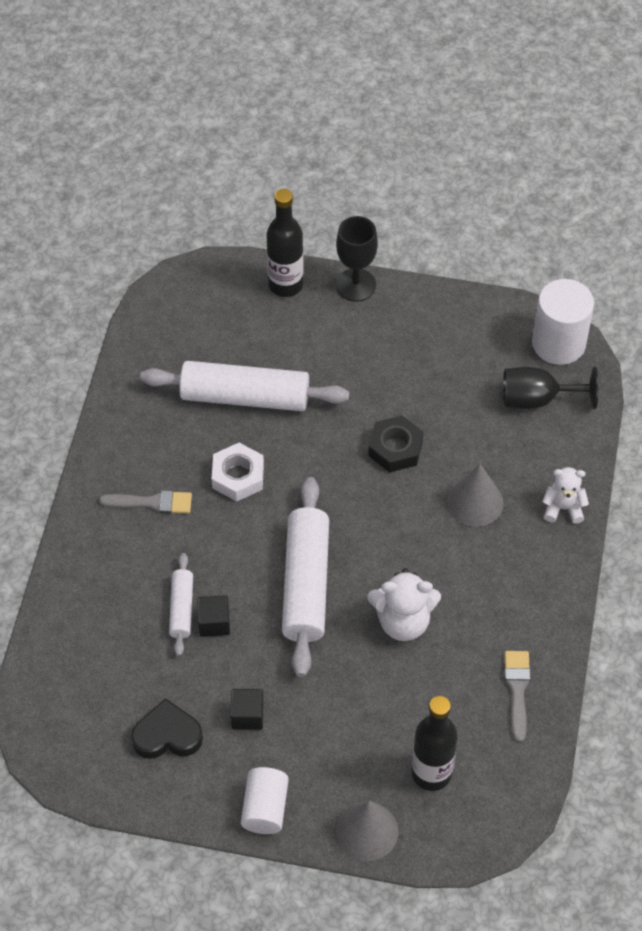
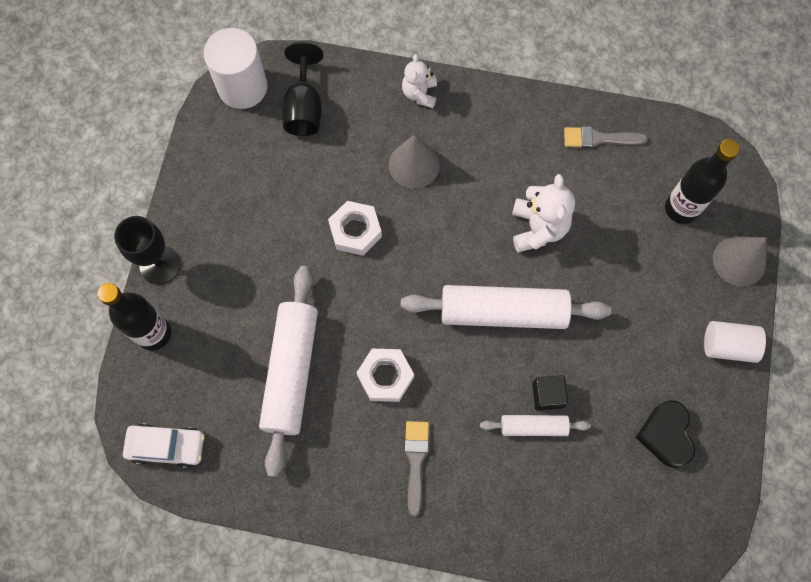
camera: 90 degrees left, 15 degrees up
black cube [230,689,264,730] -> none
black nut [368,415,424,472] -> white nut [328,201,382,256]
none -> white car [123,423,205,468]

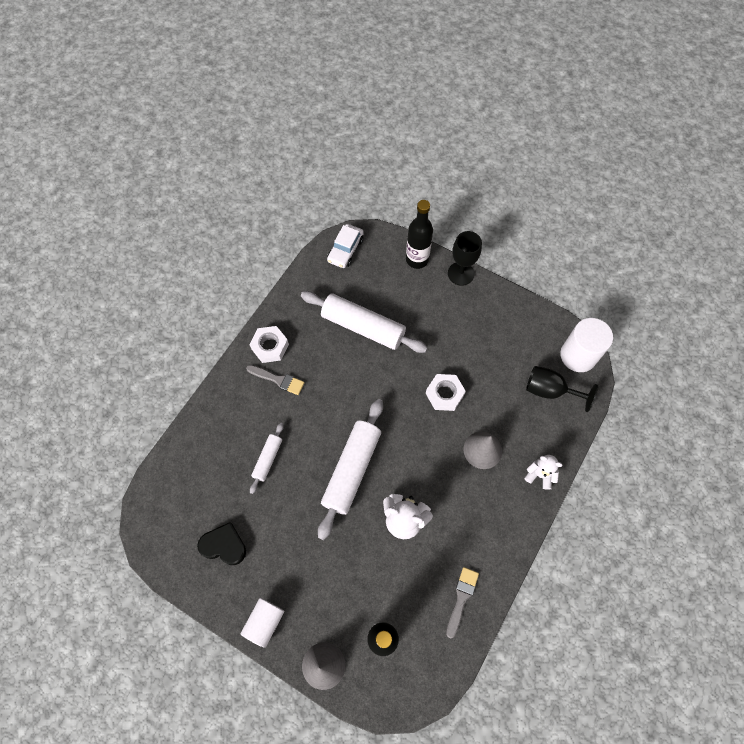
camera: 110 degrees right, 5 degrees down
white nut [356,349,414,402] -> white nut moved to [249,326,289,363]
black cube [532,375,568,410] -> none

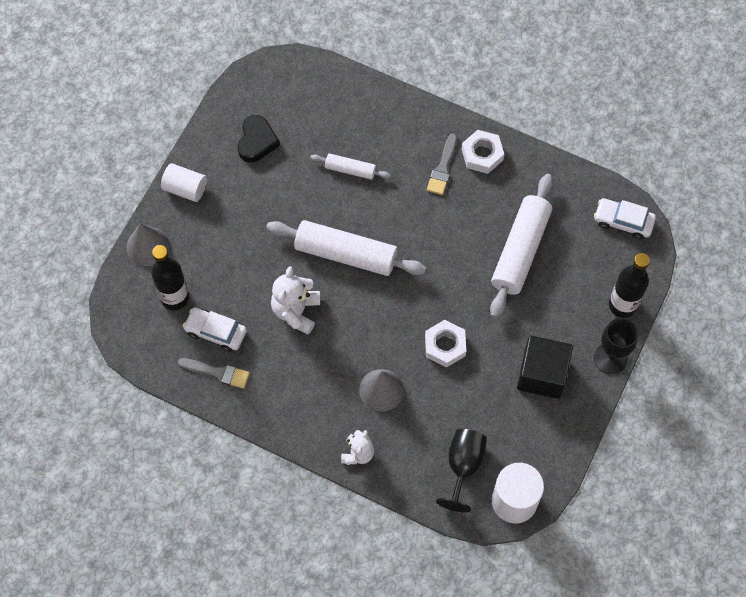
camera: 85 degrees right, 0 degrees up
none -> white car [183,307,247,352]
none -> black cube [517,336,573,399]

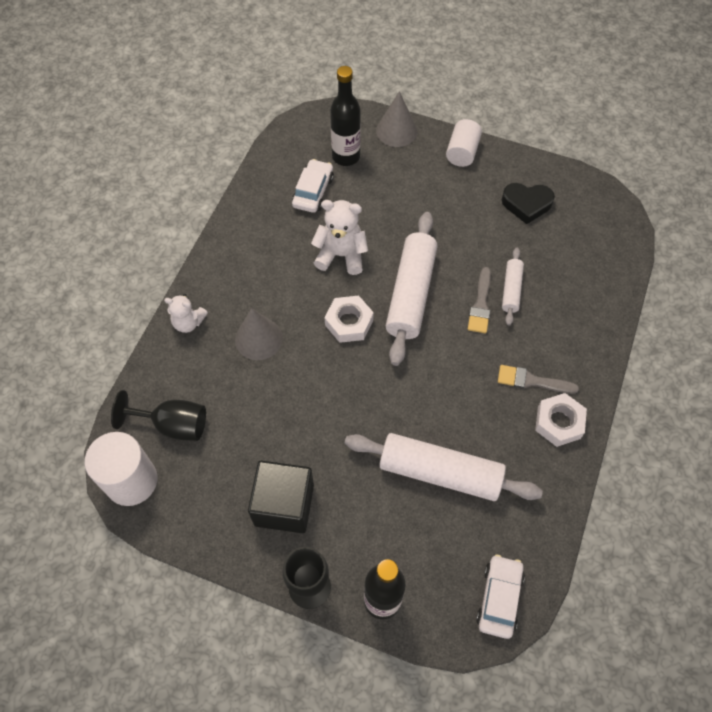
camera: 85 degrees right, 5 degrees down
grey brush [178,358,250,389] -> grey brush moved to [468,267,491,333]
white nut [425,320,466,368] -> white nut moved to [325,296,374,343]

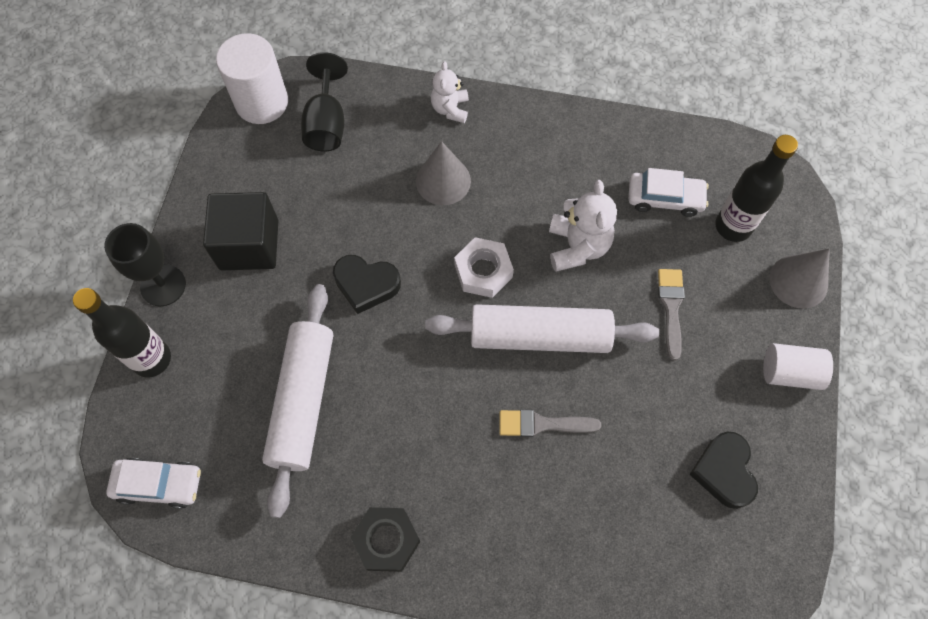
camera: 80 degrees right, 5 degrees up
grey brush [498,365,579,394] -> grey brush moved to [658,269,685,360]
white rolling pin [502,248,524,326] -> none
white nut [535,393,587,447] -> black nut [351,507,420,572]
none -> black heart [333,255,401,314]

